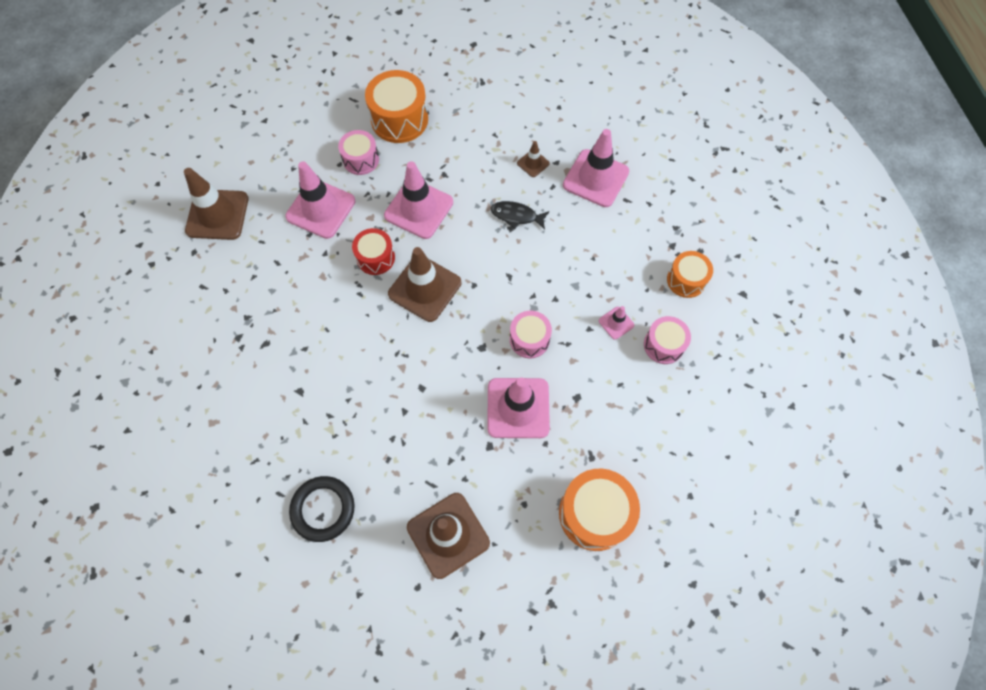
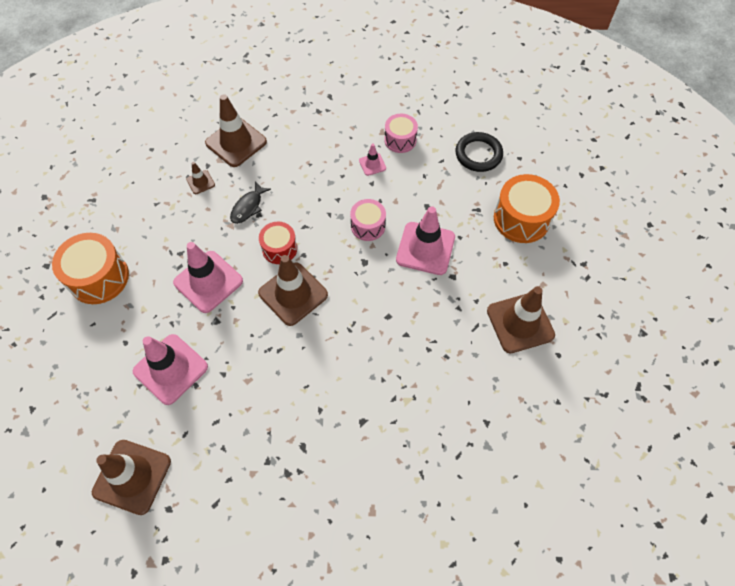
camera: 75 degrees left, 5 degrees down
black ring [289,476,355,542] -> black ring moved to [456,132,503,172]
pink drum [338,130,379,175] -> none
red drum [352,228,395,275] -> red drum moved to [259,222,297,264]
pink traffic cone [563,129,629,207] -> brown traffic cone [205,94,267,167]
orange drum [667,251,713,298] -> none

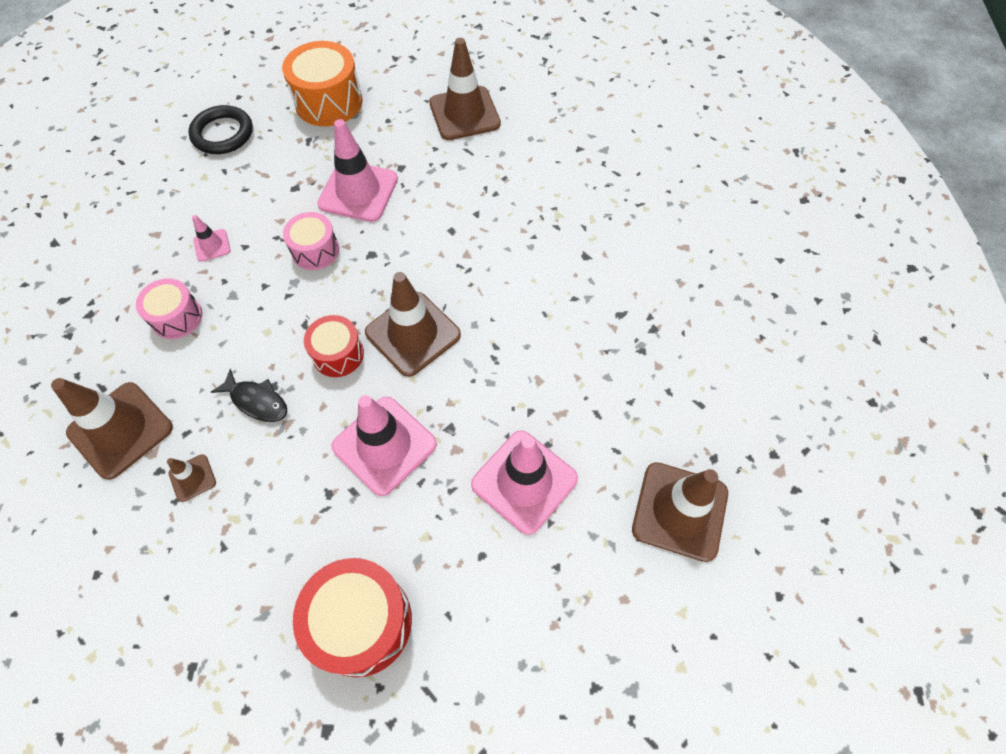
camera: 90 degrees left, 0 degrees up
orange drum [52,233,129,304] -> red drum [293,558,412,677]
pink drum [384,114,418,153] -> pink drum moved to [136,278,202,339]

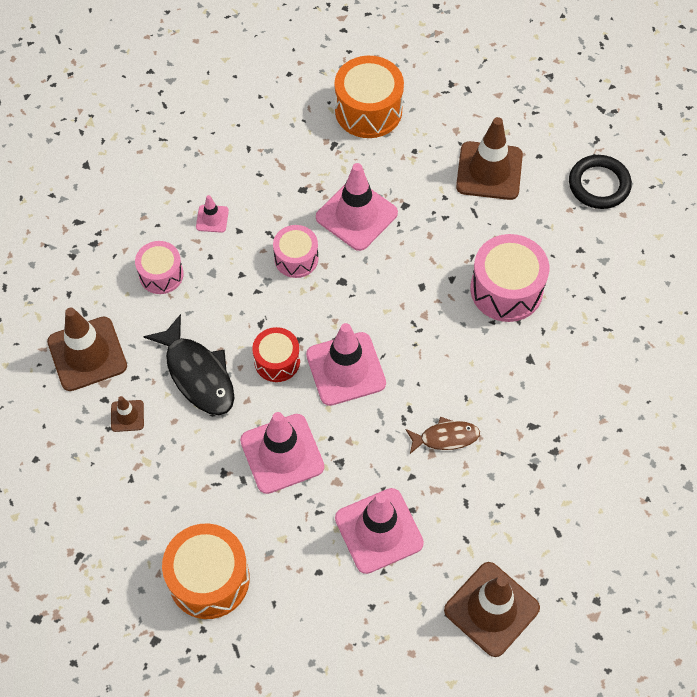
camera: 25 degrees right, 0 degrees up
black ring [188,105,253,154] -> black ring moved to [569,155,632,209]
black fish [211,369,288,422] -> black fish [143,314,234,415], size x1.68
red drum [293,558,412,677] -> orange drum [162,524,250,619]
brown traffic cone [365,272,461,377] -> pink traffic cone [306,323,386,406]
none -> brown fish [405,417,480,454]
none -> pink drum [470,234,549,322]

